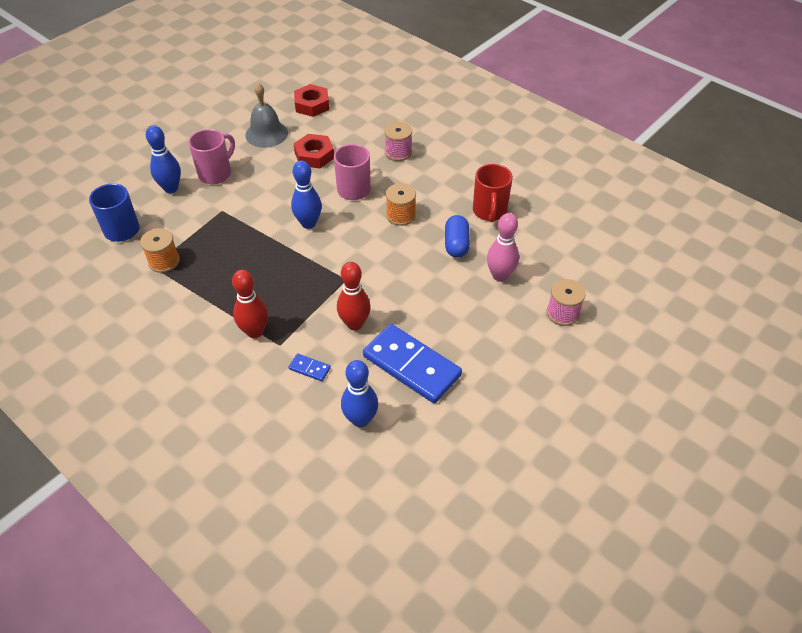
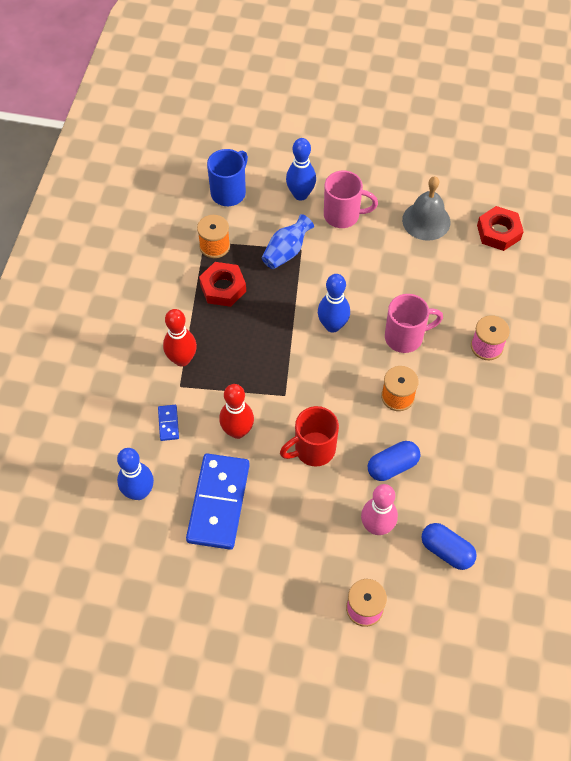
camera: 60 degrees right, 10 degrees up
red nut [294,134,334,168] -> red nut moved to [199,262,246,307]
red mug [473,164,513,222] -> red mug moved to [280,406,339,467]
none -> blue vase [262,214,314,269]
none -> blue capsule [421,523,477,570]

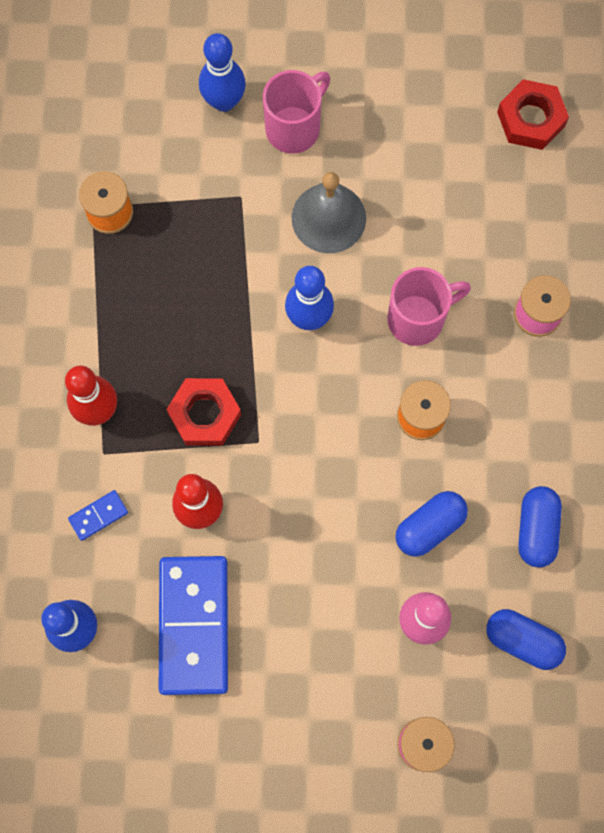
camera: 10 degrees left, 15 degrees up
blue domino [158,405,179,441] -> blue domino turned 75 degrees clockwise [68,490,128,541]
red nut [199,262,246,307] -> red nut moved to [166,378,241,446]
blue mug [207,149,248,206] -> none
blue vase [262,214,314,269] -> none
red mug [280,406,339,467] -> none
pink mug [324,171,378,228] -> pink mug turned 45 degrees counterclockwise [263,70,331,154]
grey bell [402,176,450,241] -> grey bell moved to [292,172,366,253]
none -> blue capsule [518,486,562,567]

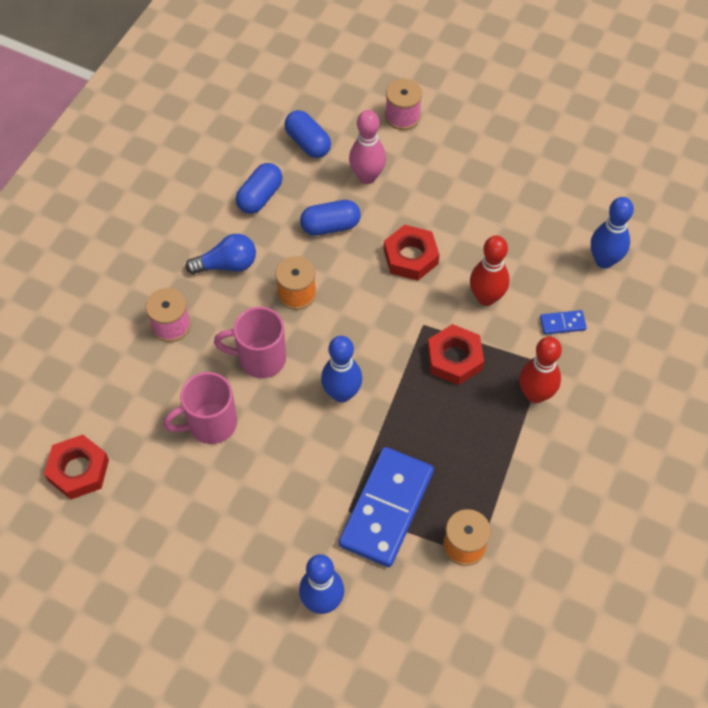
camera: 155 degrees left, 15 degrees down
blue domino [159,556,228,695] -> blue domino moved to [339,447,434,567]
pink mug [263,70,331,154] -> pink mug moved to [163,372,237,444]
grey bell [292,172,366,253] -> none
none -> blue light bulb [185,234,256,274]
none -> red nut [384,225,439,281]

